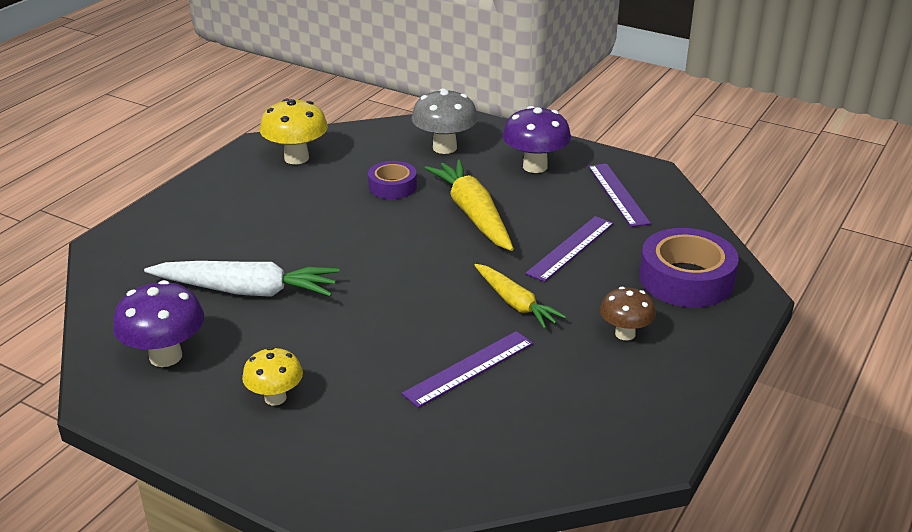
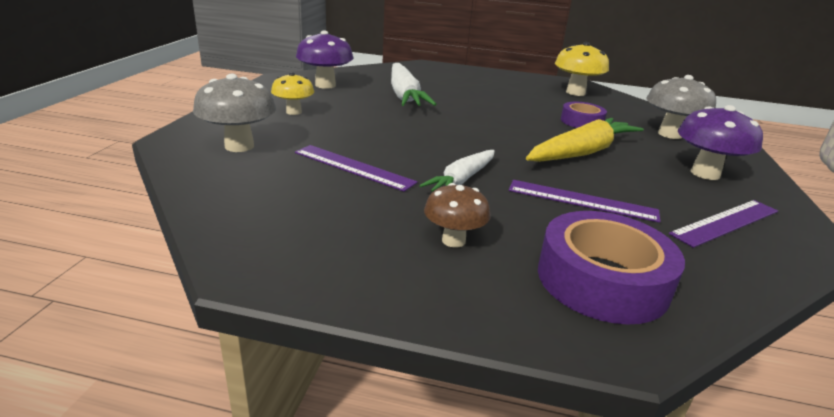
camera: 70 degrees right, 5 degrees down
yellow carrot [474,264,566,329] -> white carrot [419,150,495,192]
none -> grey mushroom [193,74,276,152]

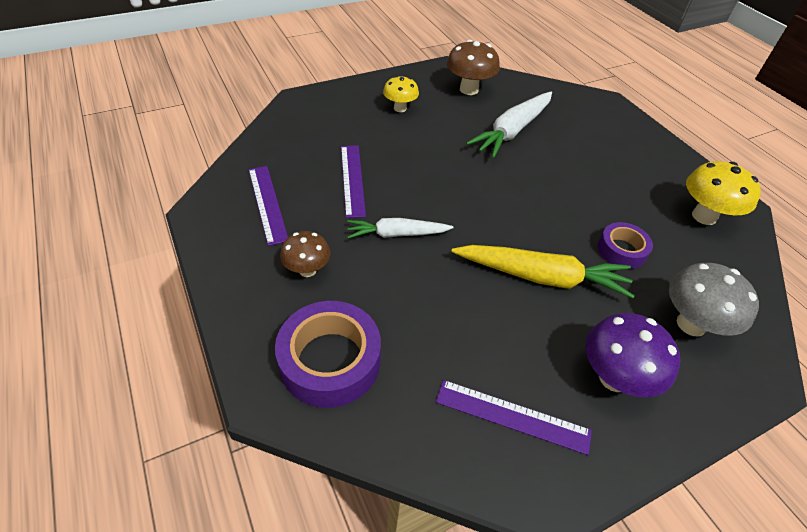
camera: 50 degrees right, 20 degrees up
grey mushroom [193,74,276,152] -> none
purple mushroom [296,30,353,89] -> brown mushroom [446,40,500,95]
purple ruler [509,180,660,223] -> purple ruler moved to [249,166,288,246]

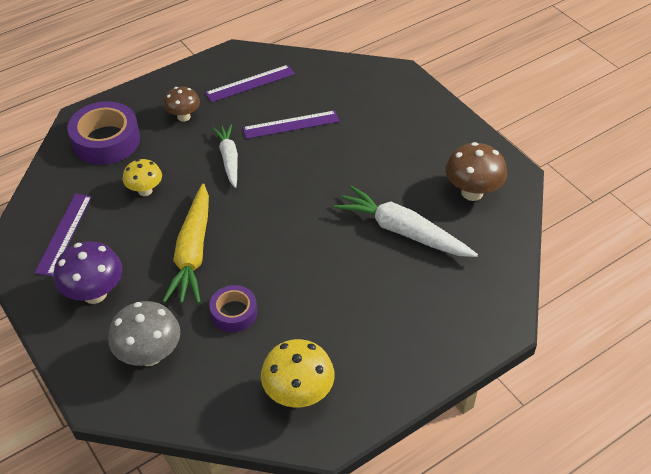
camera: 85 degrees right, 0 degrees up
yellow mushroom [383,76,419,112] -> yellow mushroom moved to [123,159,162,196]

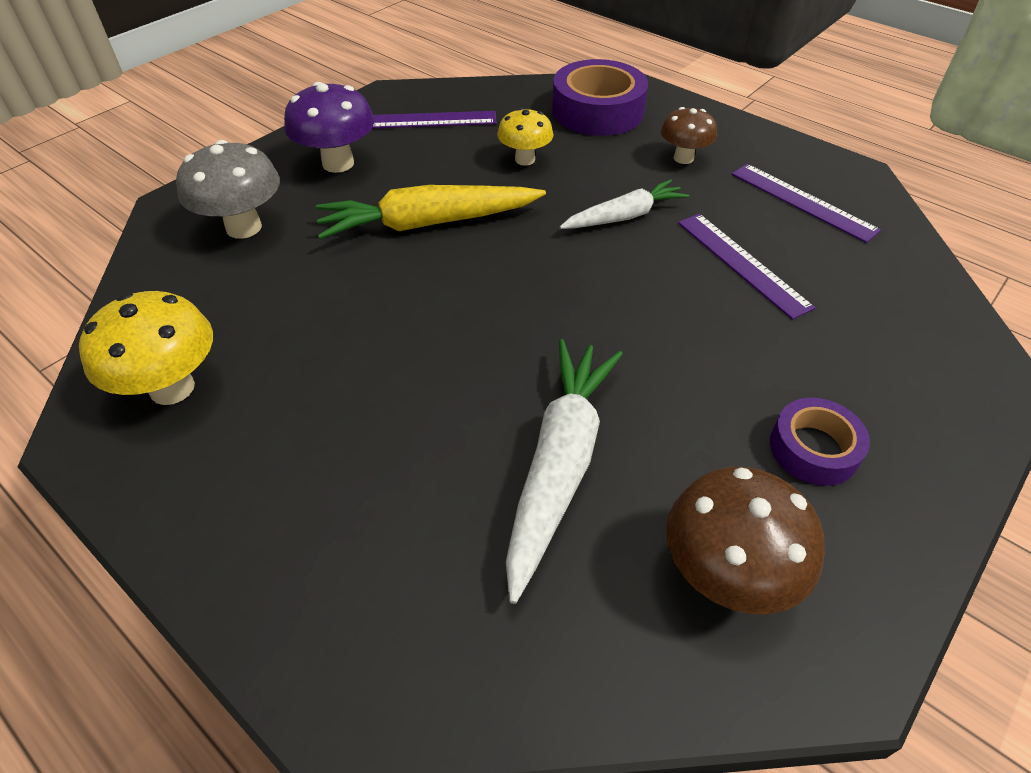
camera: 75 degrees right, 0 degrees up
purple tape [209,285,257,332] -> purple tape moved to [770,398,870,486]

